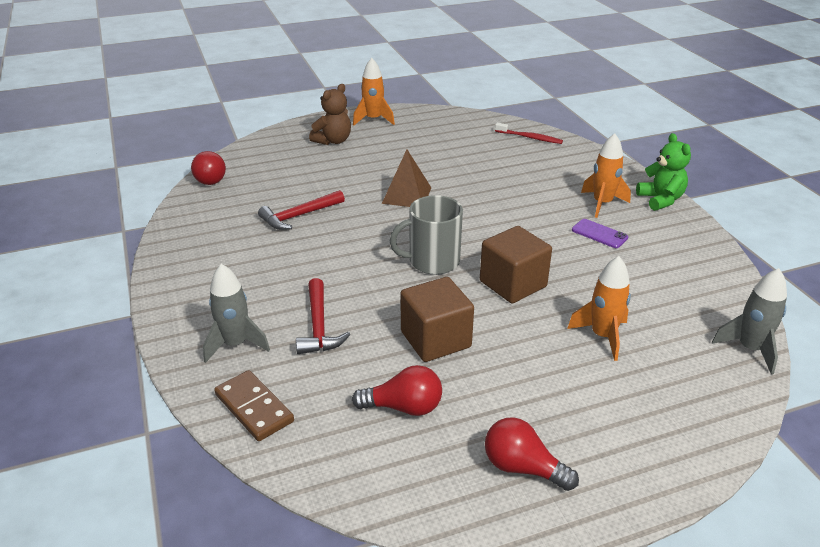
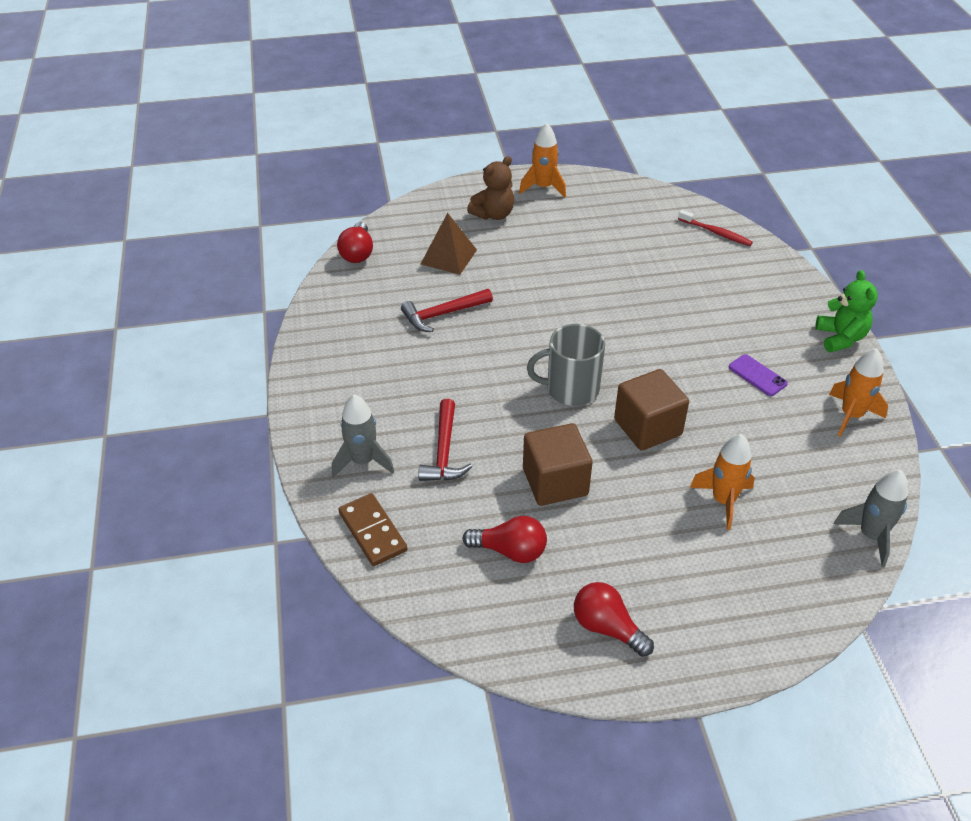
camera: 10 degrees right, 10 degrees up
brown pyramid [382,149,431,207] -> brown pyramid moved to [421,213,477,275]
orange rocket [581,133,631,218] -> orange rocket moved to [829,348,888,437]

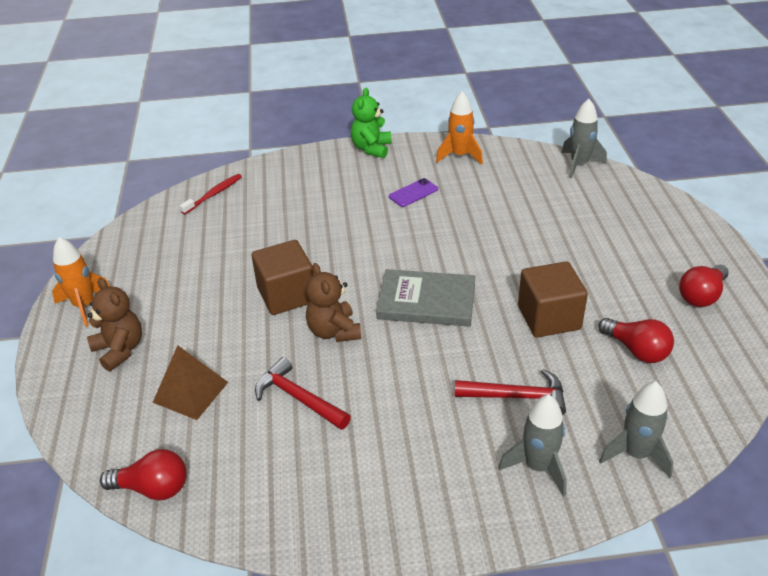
camera: 85 degrees left, 5 degrees down
brown domino [339,493,407,566] -> grey rocket [599,381,673,478]
red hammer [401,289,493,332] -> red hammer turned 150 degrees clockwise [255,357,351,430]
red light bulb [462,516,547,563] -> red light bulb turned 120 degrees clockwise [599,318,674,363]
grey mug [527,324,605,406] -> grey book [376,269,476,327]
brown cube [614,369,689,451] -> brown cube moved to [252,240,314,315]
orange rocket [690,434,755,530] -> none
green teddy bear [815,270,878,352] -> green teddy bear turned 75 degrees counterclockwise [351,88,391,158]
none -> brown teddy bear [306,263,361,342]

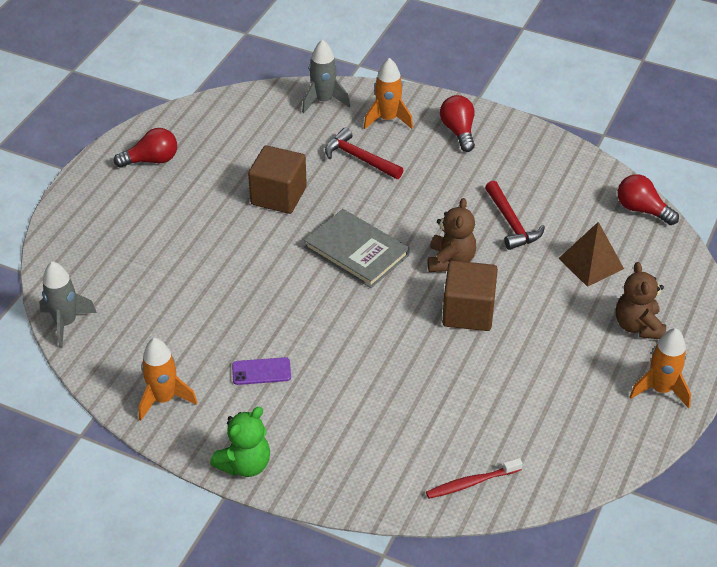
camera: 150 degrees left, 5 degrees up
grey rocket [498,395,567,496] -> orange rocket [364,58,413,129]
red light bulb [599,318,674,363] -> red light bulb moved to [440,95,475,152]

